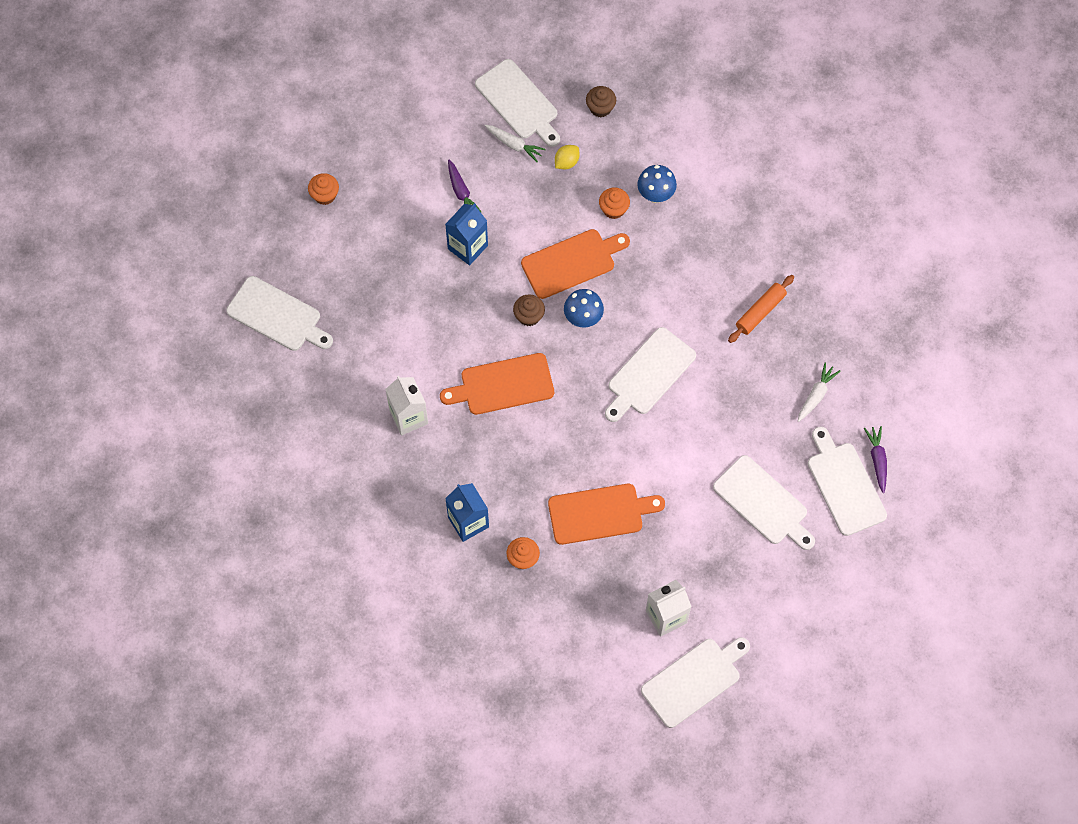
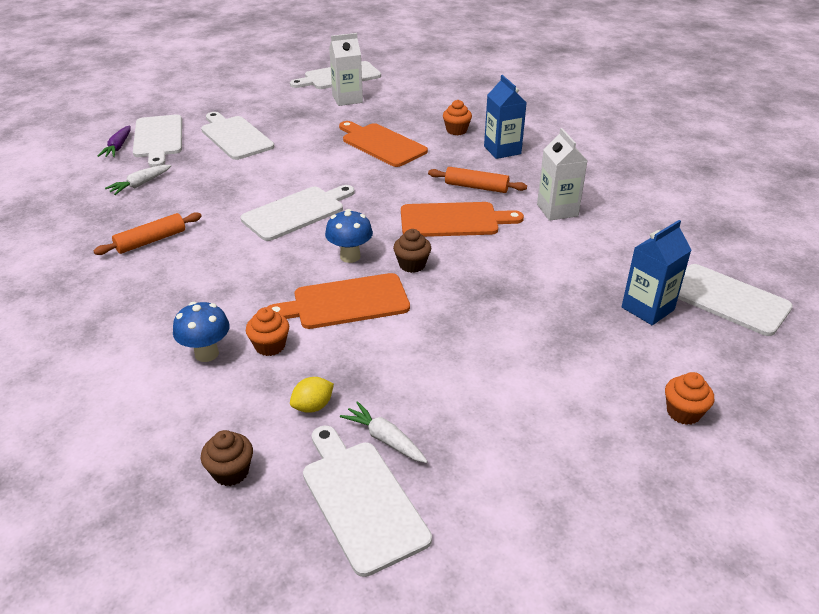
camera: 170 degrees left, 30 degrees down
blue carton [445,203,488,265] -> blue carton moved to [622,220,691,325]
purple carrot [448,160,482,212] -> none
orange cutting board [548,484,665,545] -> orange cutting board turned 45 degrees clockwise [339,121,428,167]
none -> orange rolling pin [428,167,527,193]

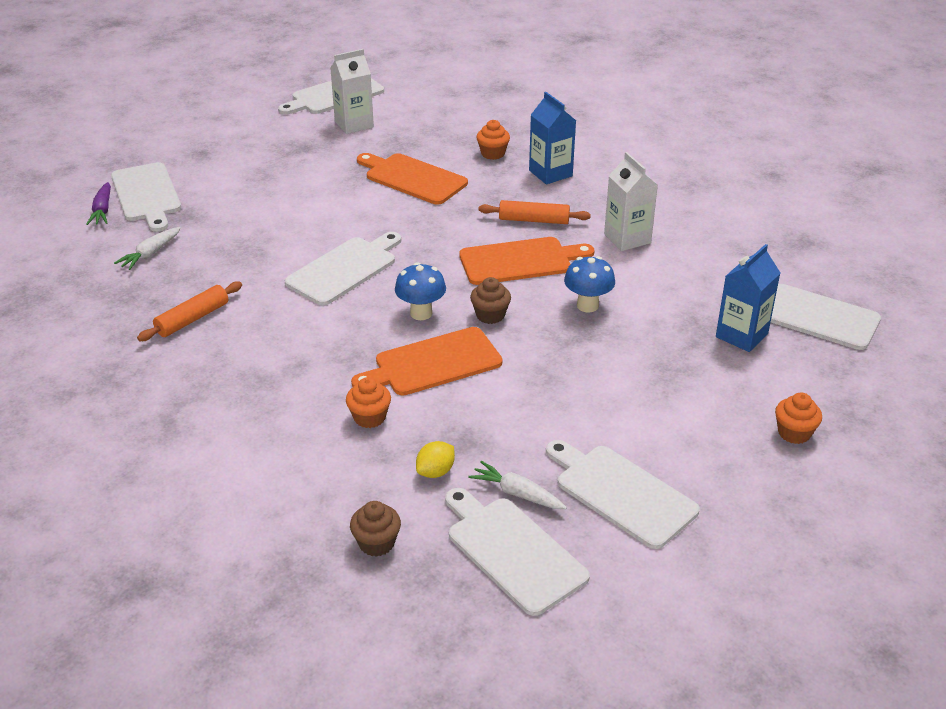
camera: 10 degrees left, 0 degrees up
blue mushroom [173,302,230,362] -> blue mushroom moved to [564,256,615,313]
white cutting board [201,112,274,160] -> white cutting board moved to [546,440,700,549]

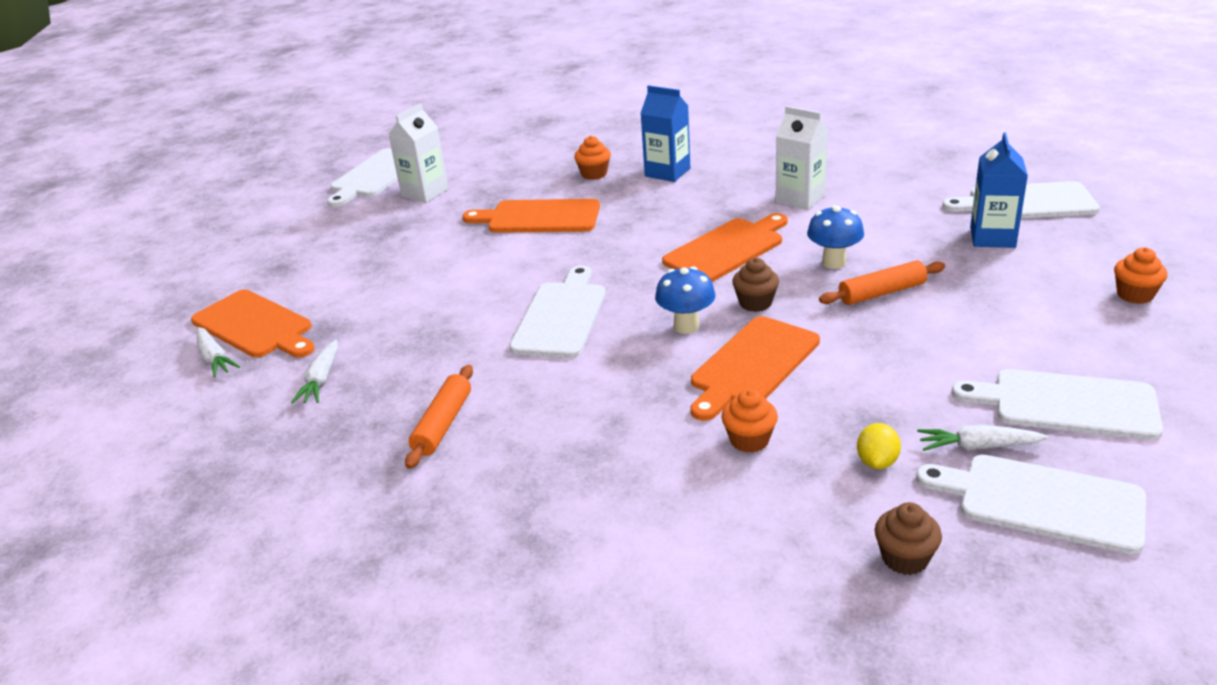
camera: 25 degrees left, 5 degrees down
purple carrot [86,182,111,225] -> white carrot [197,327,240,377]
white cutting board [111,162,181,232] -> orange cutting board [191,290,315,358]
orange rolling pin [479,200,591,224] -> orange rolling pin moved to [819,260,945,305]

